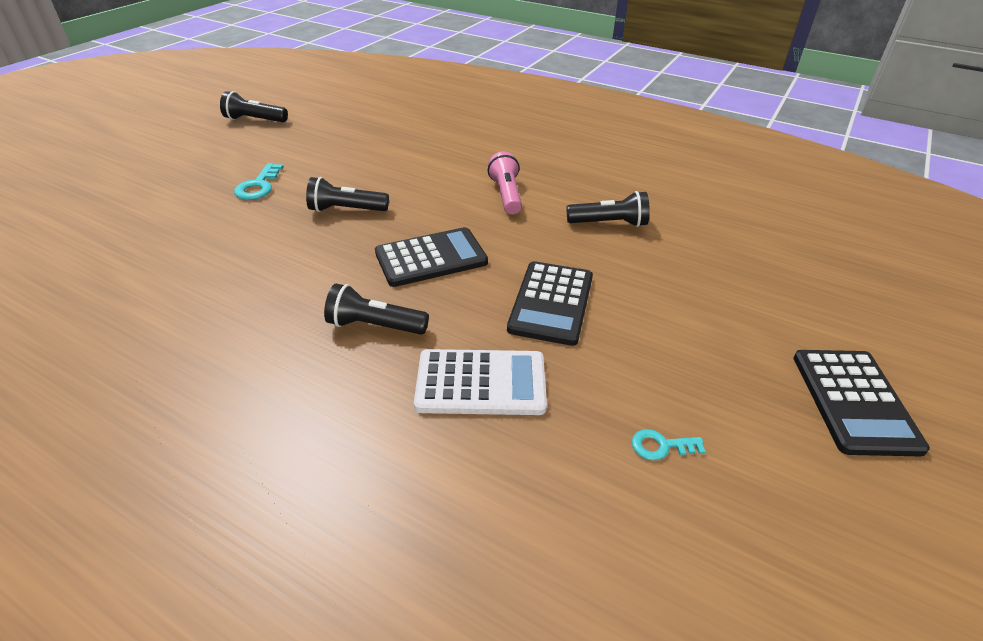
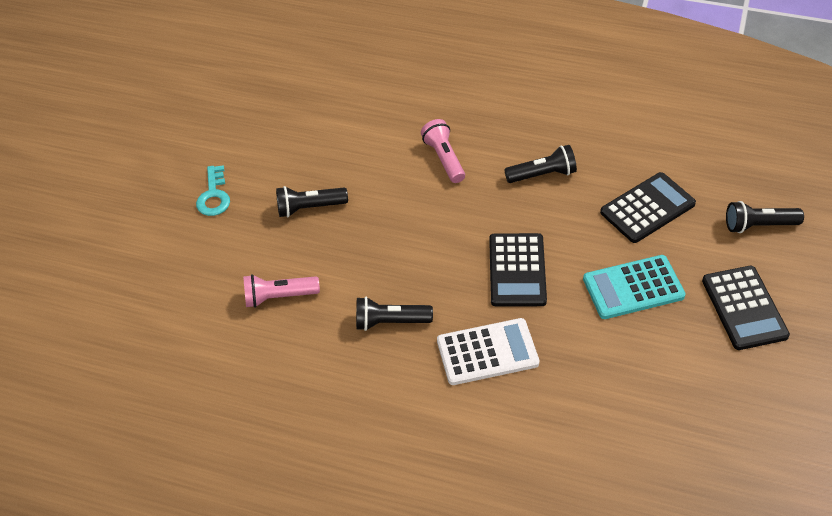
camera: 10 degrees left, 10 degrees up
black flashlight [220,91,288,122] -> black flashlight moved to [726,201,804,233]
black calculator [375,227,488,287] -> black calculator moved to [600,172,696,243]
turquoise key [632,429,706,460] -> none
none -> pink flashlight [243,274,320,308]
none -> turquoise calculator [583,255,686,319]

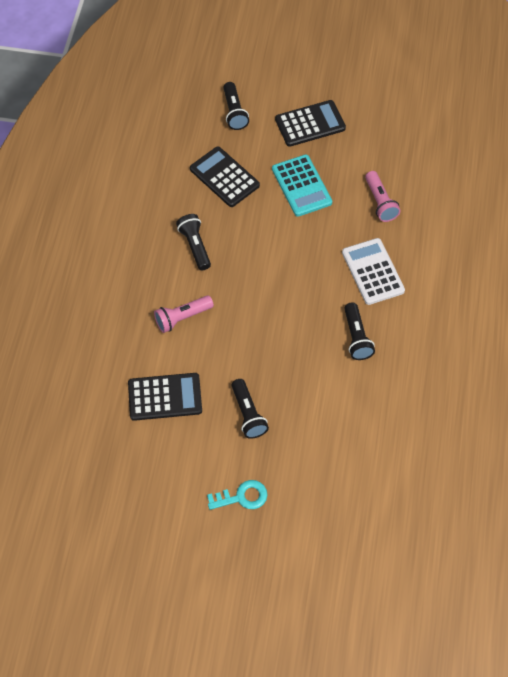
camera: 100 degrees left, 10 degrees up
pink flashlight [243,274,320,308] -> pink flashlight moved to [365,171,401,222]
black calculator [489,233,547,306] -> black calculator moved to [128,373,202,421]

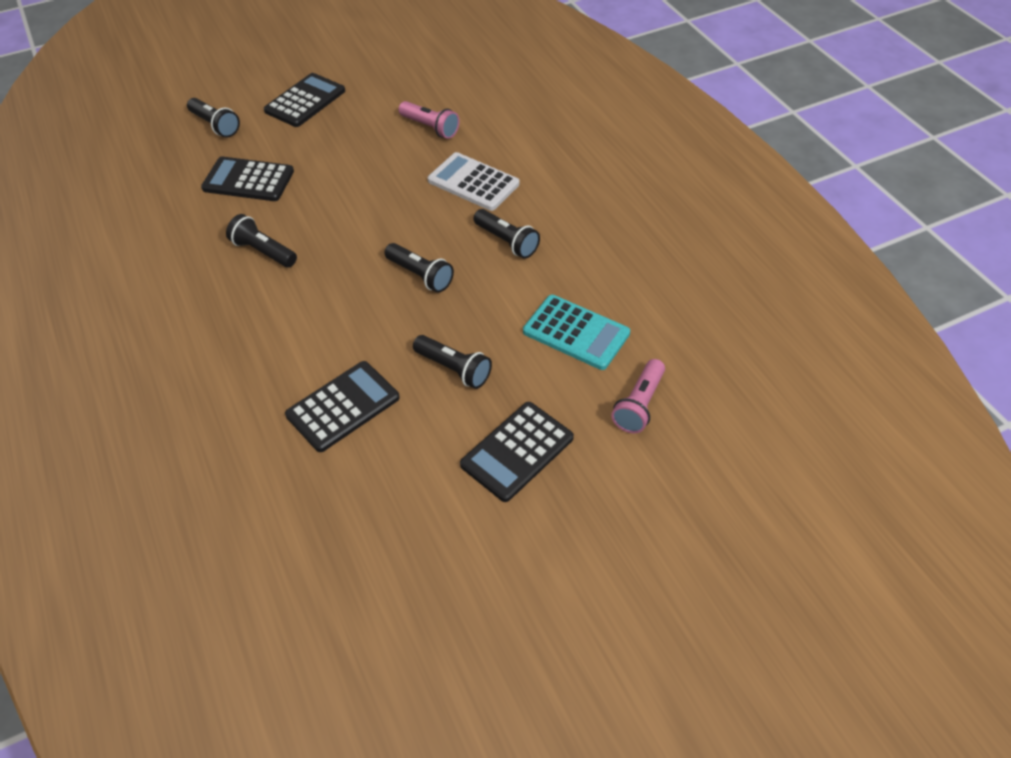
camera: 35 degrees left, 10 degrees down
pink flashlight [154,295,214,333] -> pink flashlight moved to [611,359,665,433]
turquoise key [207,480,268,510] -> black calculator [460,402,574,502]
turquoise calculator [272,154,332,217] -> turquoise calculator moved to [523,295,630,370]
none -> black flashlight [384,243,454,293]

